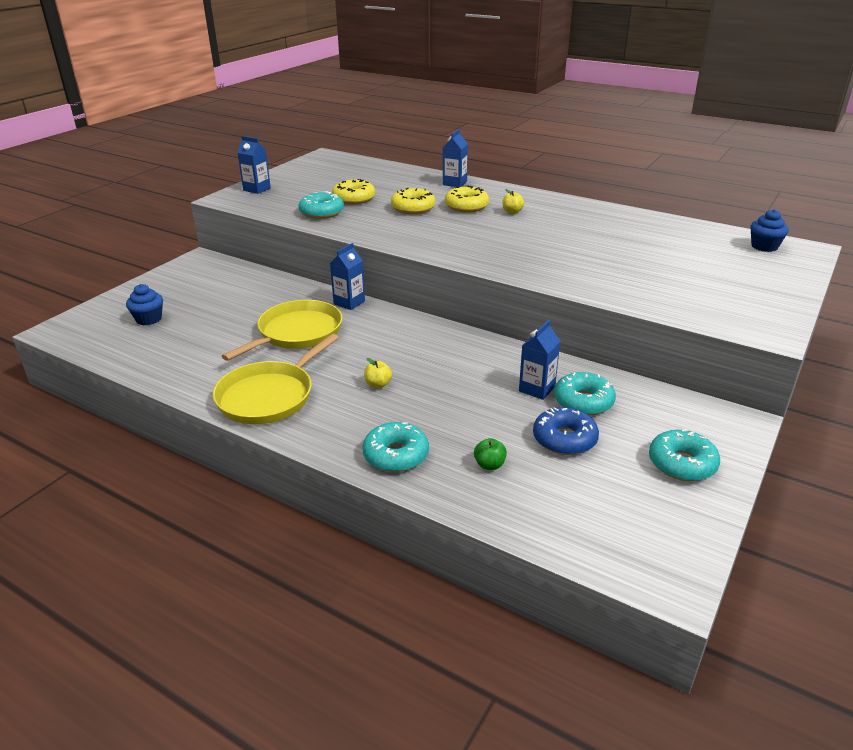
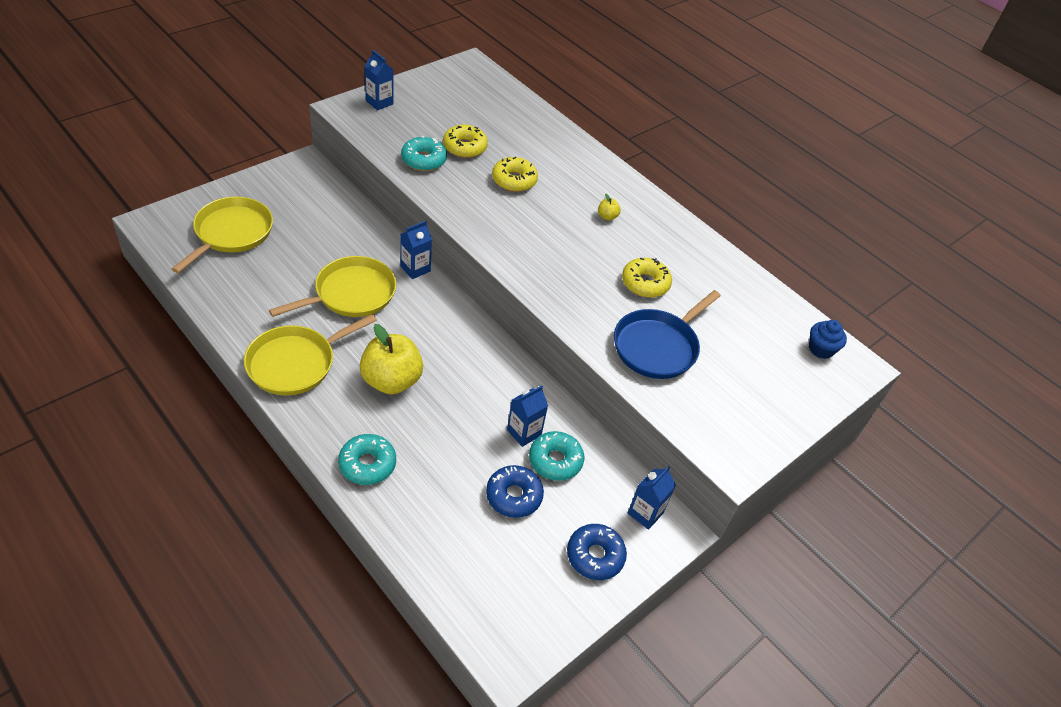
camera: 10 degrees right, 15 degrees up
blue cupcake [126,284,163,325] -> yellow pan [172,197,273,273]
yellow apple [364,358,392,388] -> yellow apple [359,324,423,395], size x2.41
blue carton [443,129,468,187] -> blue carton moved to [628,466,676,530]
yellow donut [445,185,489,213] -> yellow donut moved to [622,257,672,298]
green apple [474,438,507,470] -> none
turquoise donut [649,429,720,481] -> blue donut [567,524,627,580]
none -> blue pan [614,290,721,379]

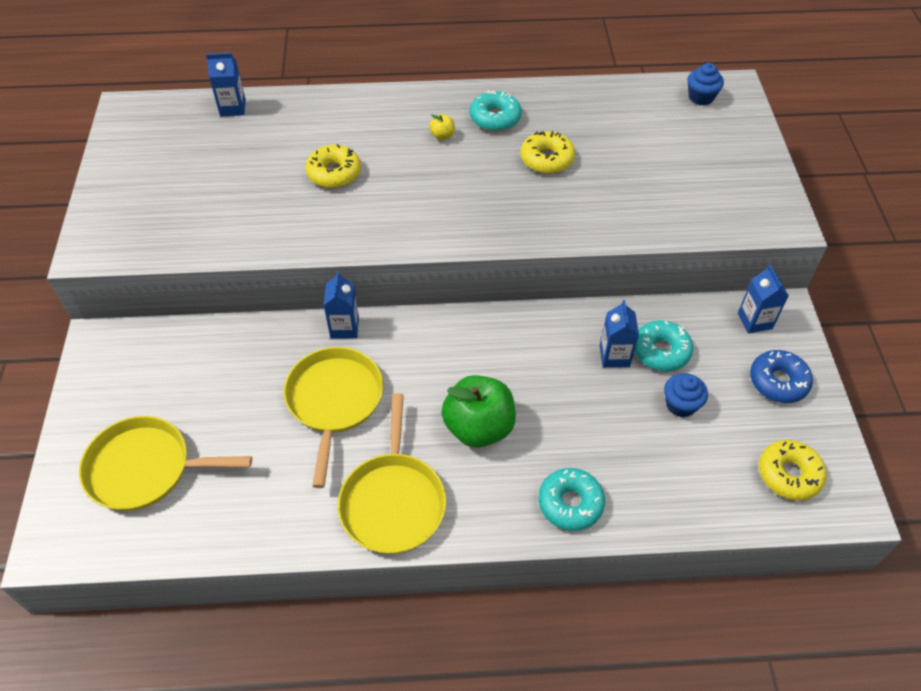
camera: 45 degrees left, 5 degrees up
yellow pan [172,197,273,273] -> yellow pan turned 60 degrees counterclockwise [79,416,252,511]
yellow apple [359,324,423,395] -> green apple [441,375,516,448]
blue carton [365,50,394,110] -> blue carton moved to [206,53,246,117]
turquoise donut [401,136,447,171] -> turquoise donut moved to [470,90,522,132]
yellow donut [443,125,488,158] -> yellow donut moved to [759,440,826,500]
blue donut [486,465,544,518] -> blue cupcake [664,373,708,417]
blue pan [614,290,721,379] -> none

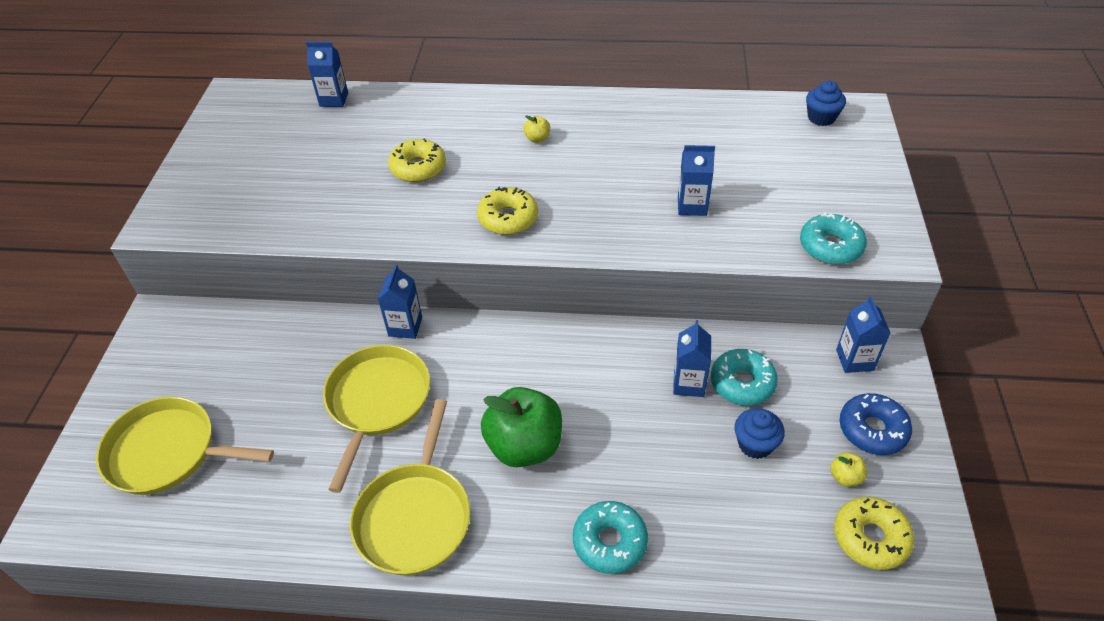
camera: 10 degrees right, 5 degrees down
turquoise donut [470,90,522,132] -> turquoise donut moved to [800,213,867,264]
yellow donut [521,131,575,174] -> yellow donut moved to [477,187,538,235]
none -> blue carton [678,145,715,216]
none -> yellow apple [830,452,867,487]

